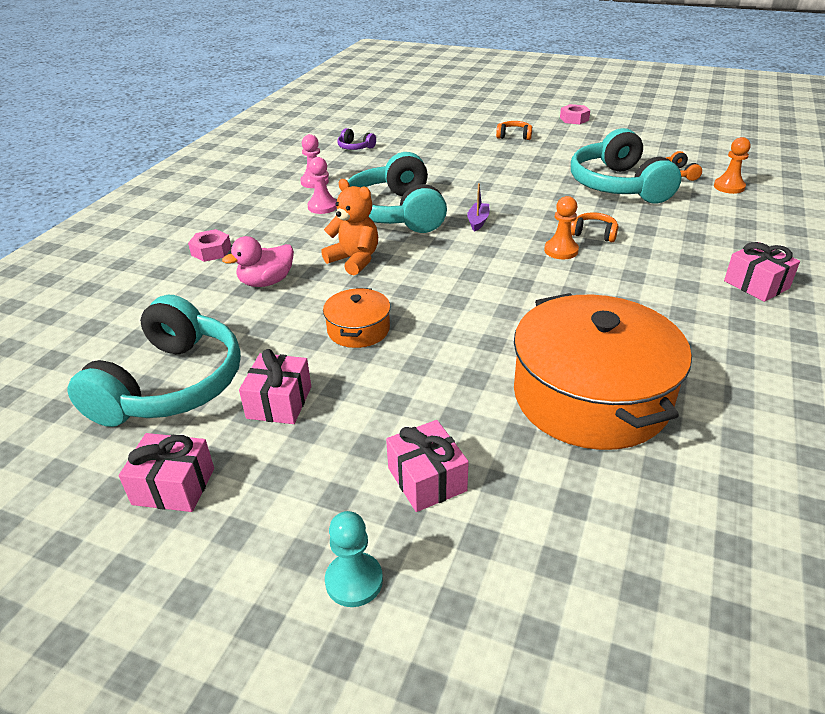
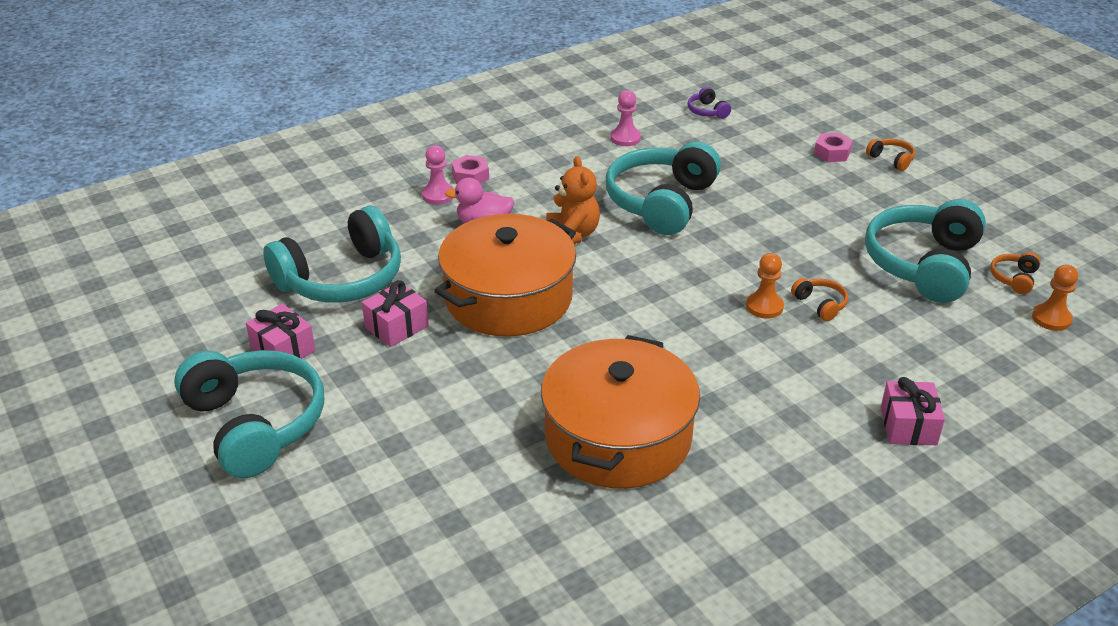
camera: 35 degrees right, 0 degrees up
pink pawn [307,157,337,214] -> pink pawn moved to [422,145,454,205]
orange pot [323,288,390,348] -> orange pot [434,214,576,337], size x2.16
turquoise pawn [325,511,383,607] -> none
pink gift [386,420,469,512] -> none
purple boat [467,183,490,232] -> none
pink nut [560,104,590,124] -> pink nut moved to [814,133,853,162]
none -> turquoise headphones [174,350,324,478]

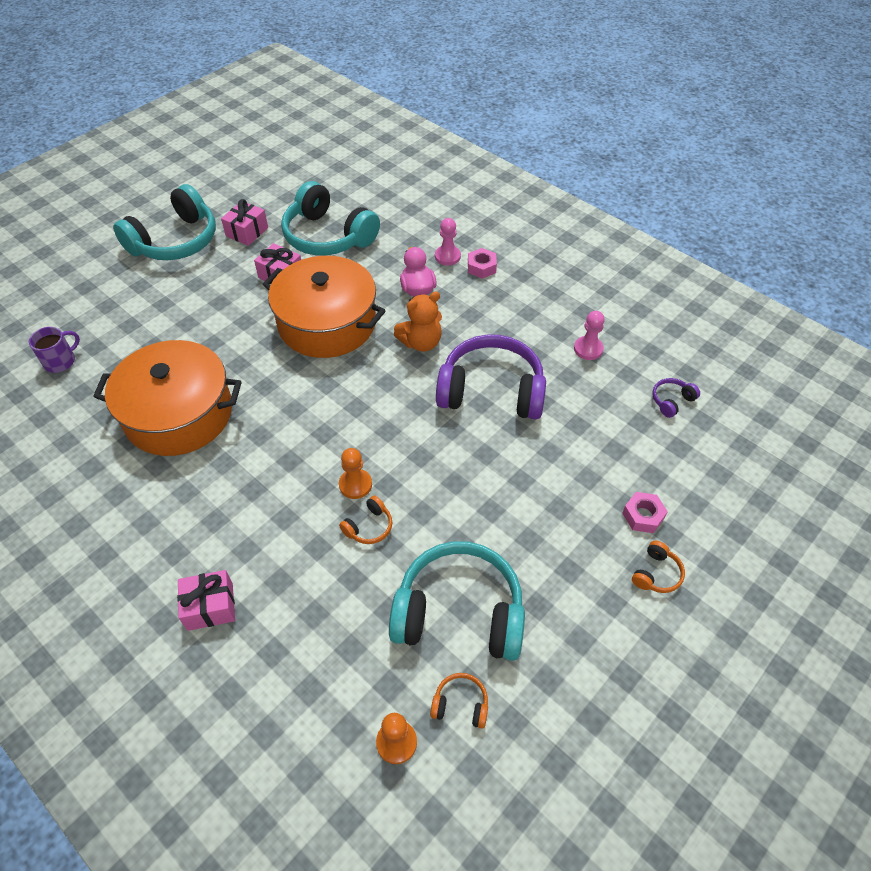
camera: 75 degrees right, 15 degrees up
turquoise headphones [606,141,721,235] -> purple headphones [436,335,546,420]
none -> purple mug [29,327,80,373]

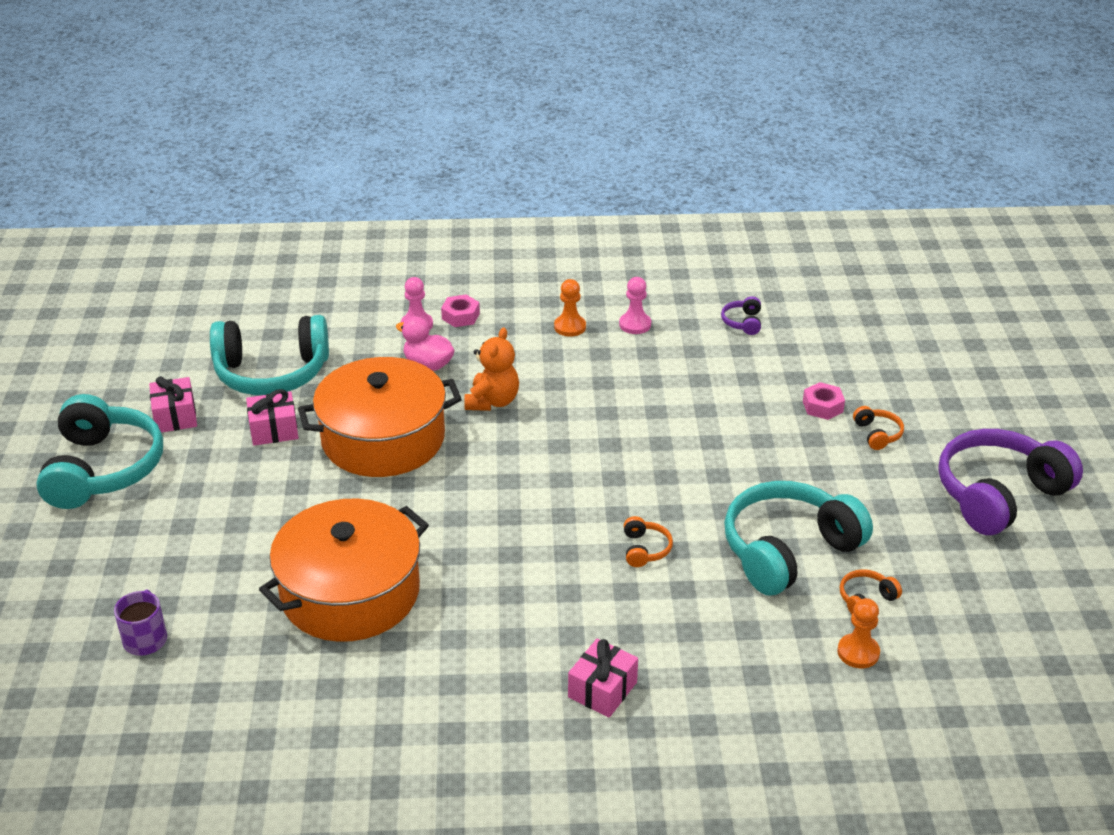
camera: 45 degrees left, 15 degrees down
orange pawn [339,448,372,499] -> orange pawn moved to [554,279,586,337]
purple headphones [436,335,546,420] -> purple headphones moved to [938,429,1083,535]

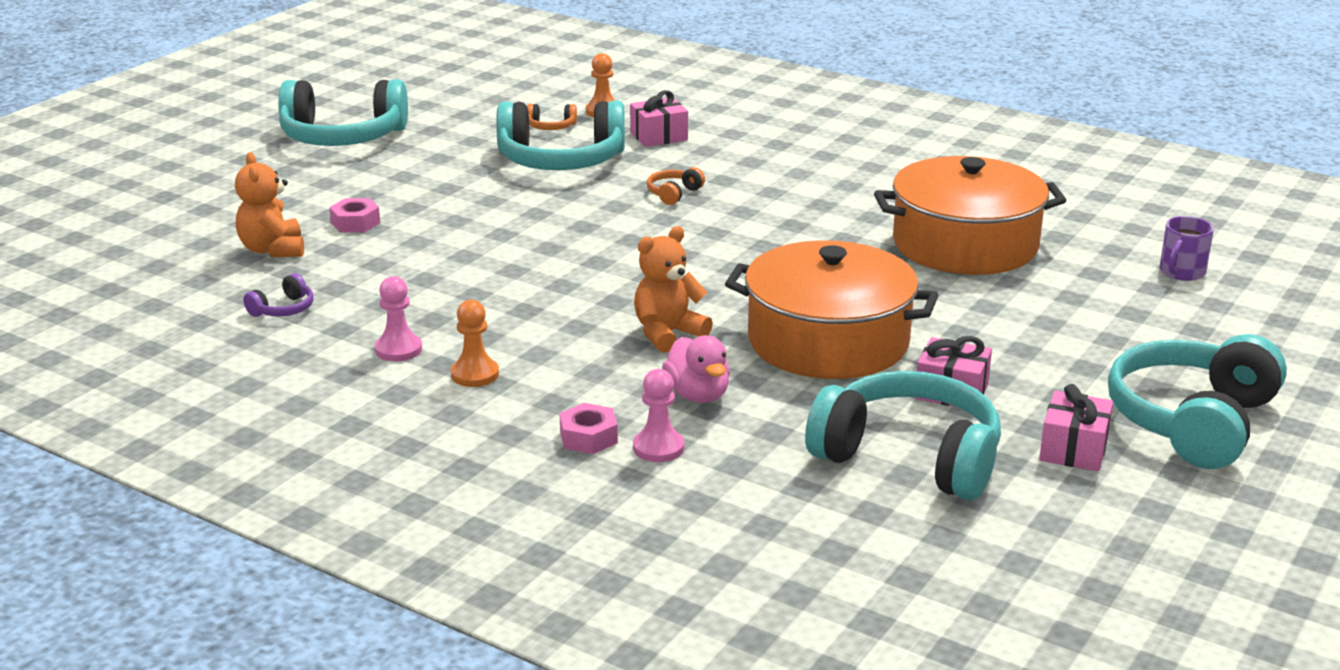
camera: 145 degrees left, 10 degrees down
pink gift [568,638,638,717] -> pink gift moved to [630,90,688,147]
orange headphones [853,406,904,450] -> none
purple headphones [938,429,1083,535] -> turquoise headphones [278,79,408,146]
none -> orange teddy bear [235,152,304,257]

